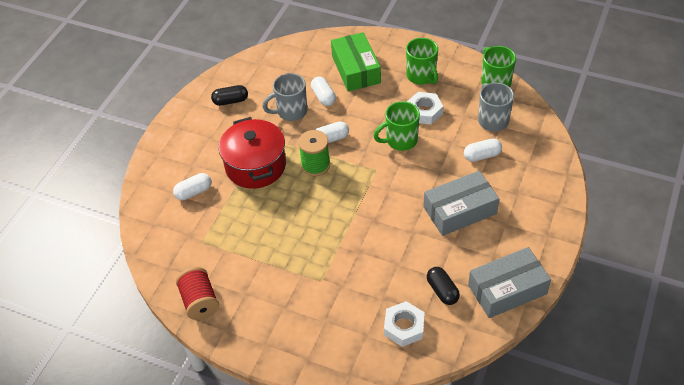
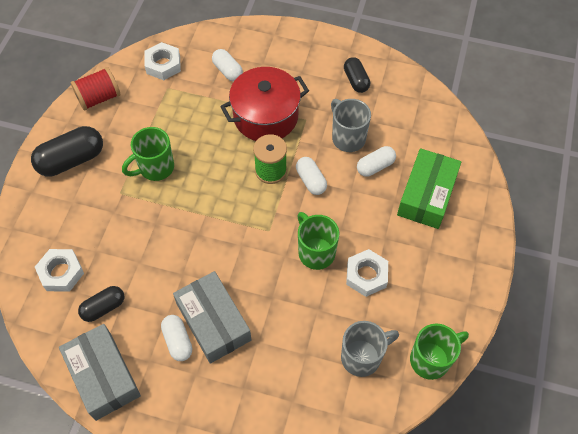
camera: 80 degrees right, 10 degrees up
green box [331,32,381,92] -> green box turned 45 degrees counterclockwise [397,148,461,229]
green mug [406,38,438,85] -> green mug moved to [122,127,174,181]
white capsule [464,138,502,162] -> white capsule moved to [161,315,192,361]
none -> black capsule [31,126,103,177]
none -> white nut [145,42,181,80]

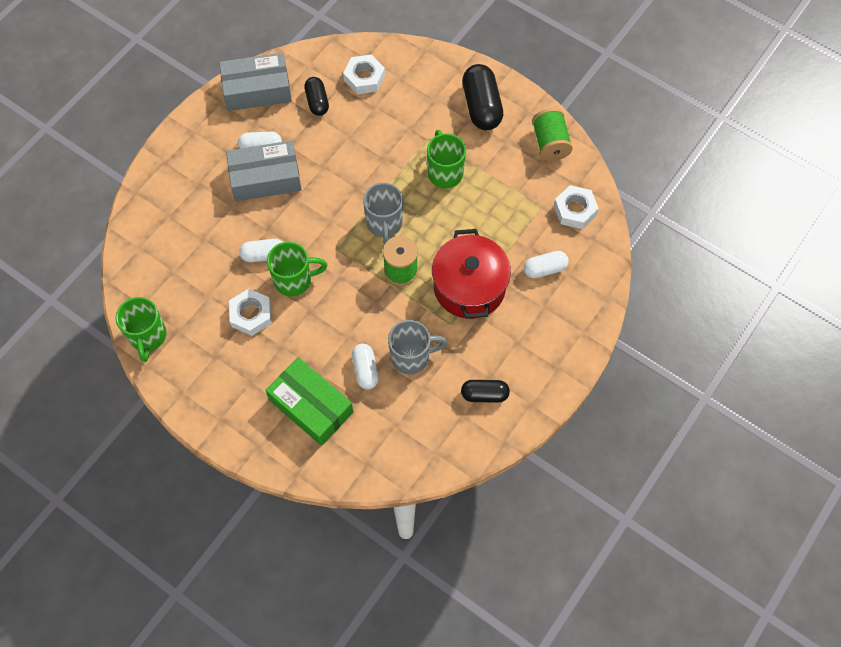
camera: 110 degrees right, 5 degrees up
red spool [71,67,120,111] -> green spool [532,108,573,161]
white capsule [296,157,327,195] -> white capsule moved to [240,239,282,262]
grey mug [341,321,399,377] -> grey mug moved to [363,183,403,245]

